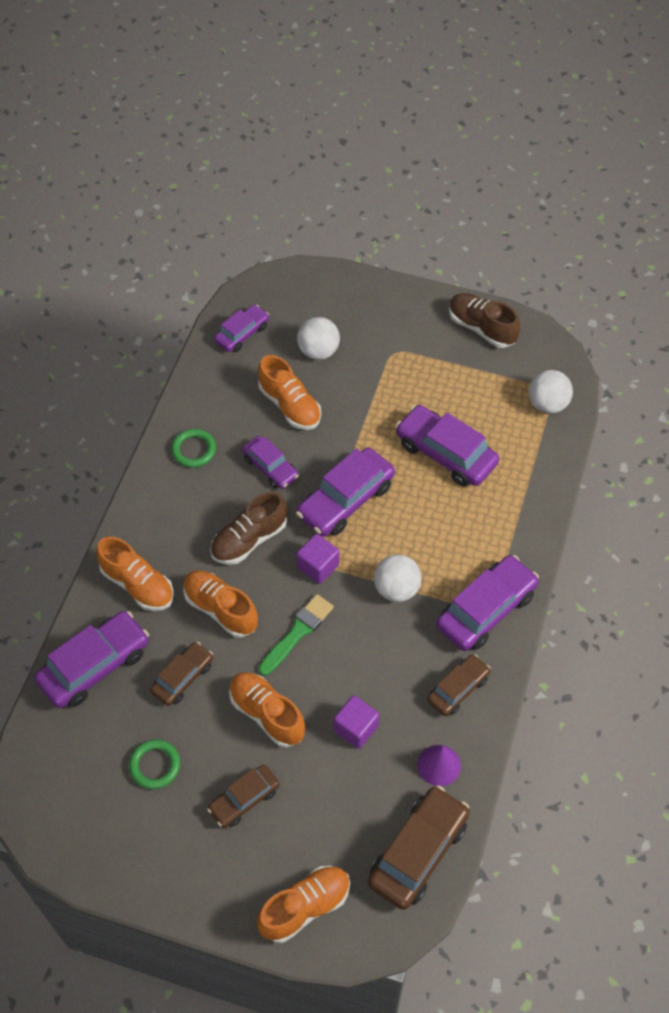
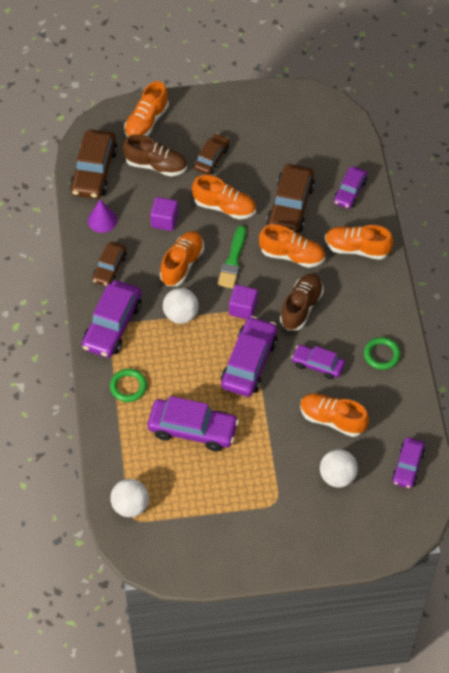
camera: 155 degrees right, 0 degrees up
purple car [34,611,149,708] -> purple car [334,166,367,209], size x0.60
green ring [129,739,180,789] -> green ring moved to [110,369,147,402]
brown car [150,642,213,706] -> brown car [266,164,315,233], size x1.66
brown shoe [449,293,520,348] -> brown shoe moved to [123,134,187,176]
none -> orange shoe [160,231,204,286]

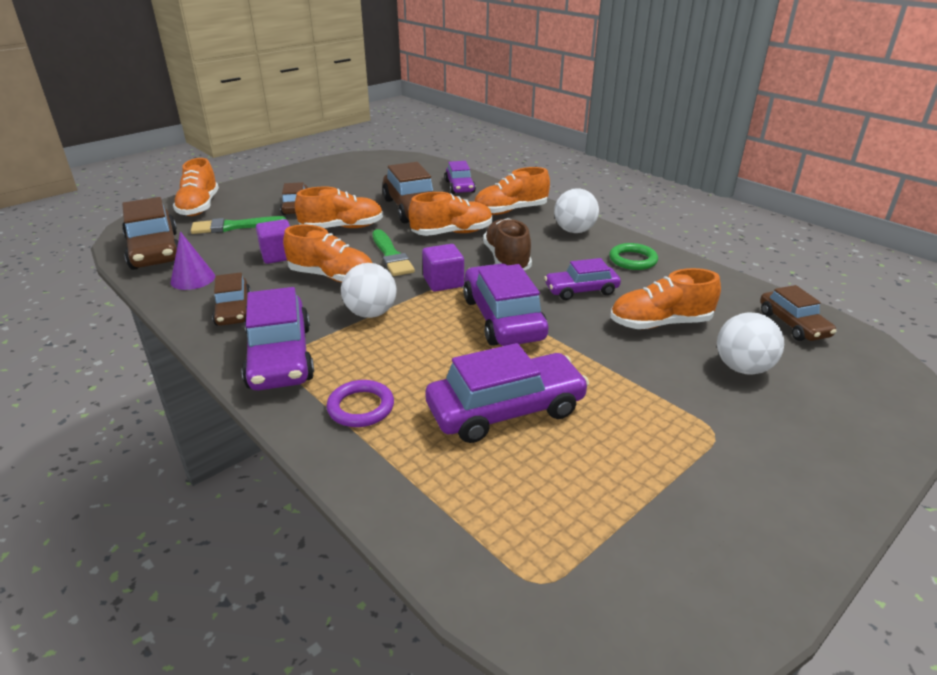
camera: 35 degrees left, 25 degrees down
green ring [110,369,147,402] -> purple ring [326,380,394,427]
white ball [110,479,149,517] -> white ball moved to [554,188,599,233]
brown shoe [123,134,187,176] -> green brush [191,216,287,234]
orange shoe [160,231,204,286] -> orange shoe turned 120 degrees clockwise [283,225,372,283]
purple car [392,437,425,489] -> brown car [760,285,836,341]

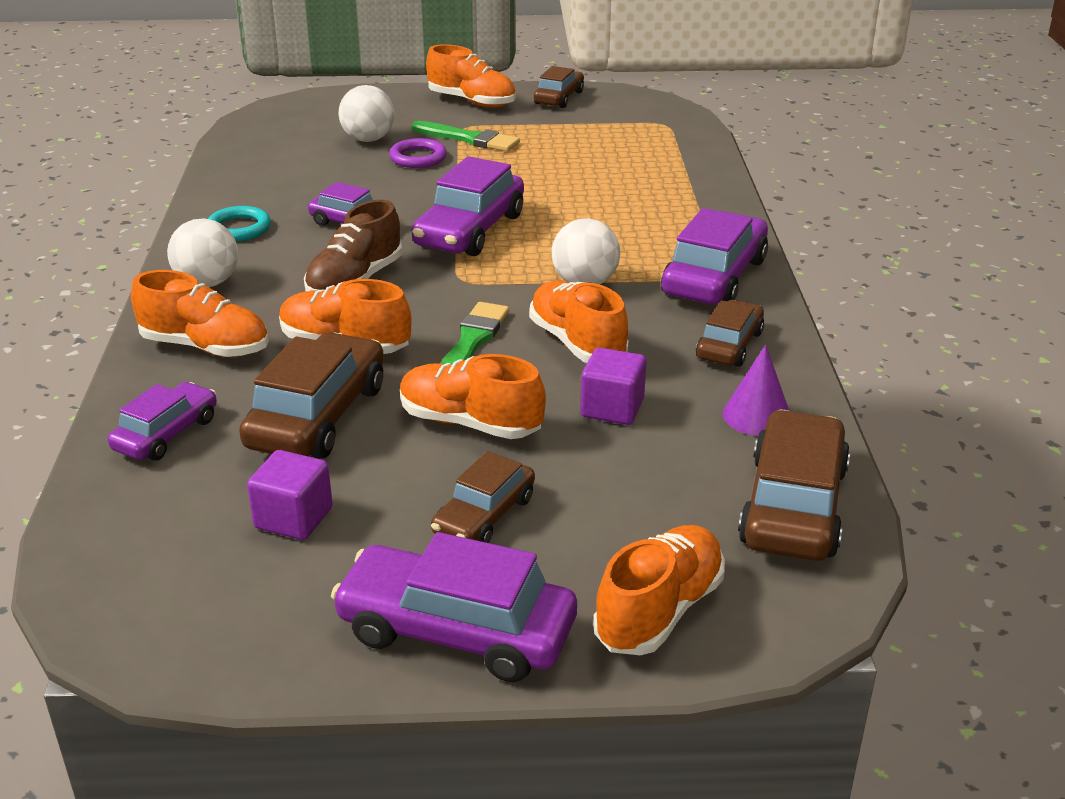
camera: 140 degrees left, 0 degrees up
green brush [191,216,287,234] -> green brush moved to [412,121,520,151]
purple ring [326,380,394,427] -> purple ring moved to [389,138,447,168]
purple cube [422,244,464,292] -> purple cube moved to [247,450,333,540]
purple car [425,343,589,443] -> purple car moved to [331,532,577,682]
green ring [609,243,658,270] -> turquoise ring [208,206,271,241]
orange shoe [610,268,721,329] -> orange shoe moved to [426,44,516,107]
brown car [760,285,836,341] -> brown car moved to [534,66,584,108]

